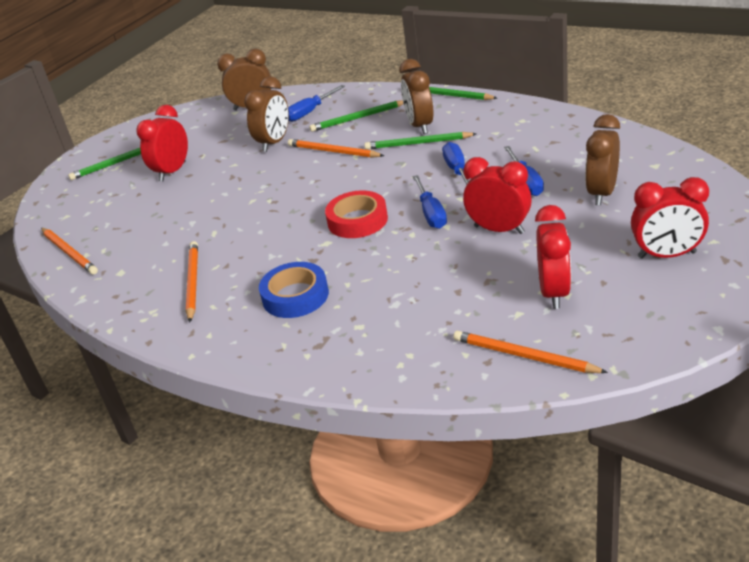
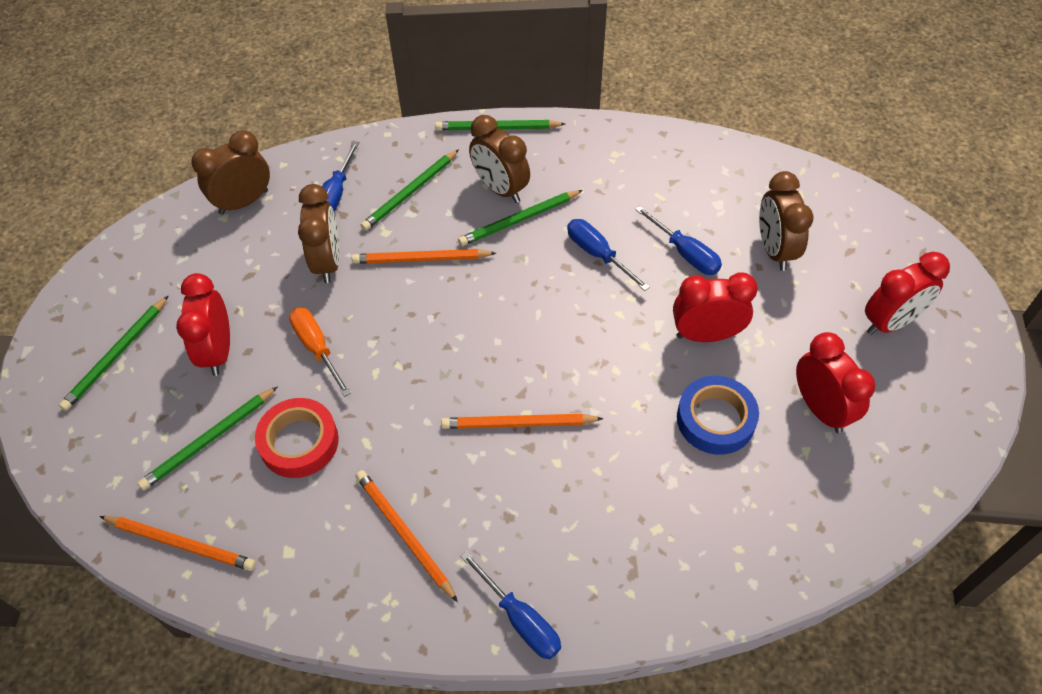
camera: 35 degrees left, 20 degrees up
blue tape [259,262,329,318] -> blue tape moved to [677,376,759,455]
red tape [325,190,388,238] -> red tape moved to [255,398,339,478]
blue screwdriver [413,175,447,229] -> blue screwdriver moved to [460,551,561,659]
orange pencil [453,331,608,373] -> orange pencil moved to [441,414,604,429]
none -> green pencil [138,386,278,490]
none -> orange screwdriver [289,308,351,397]

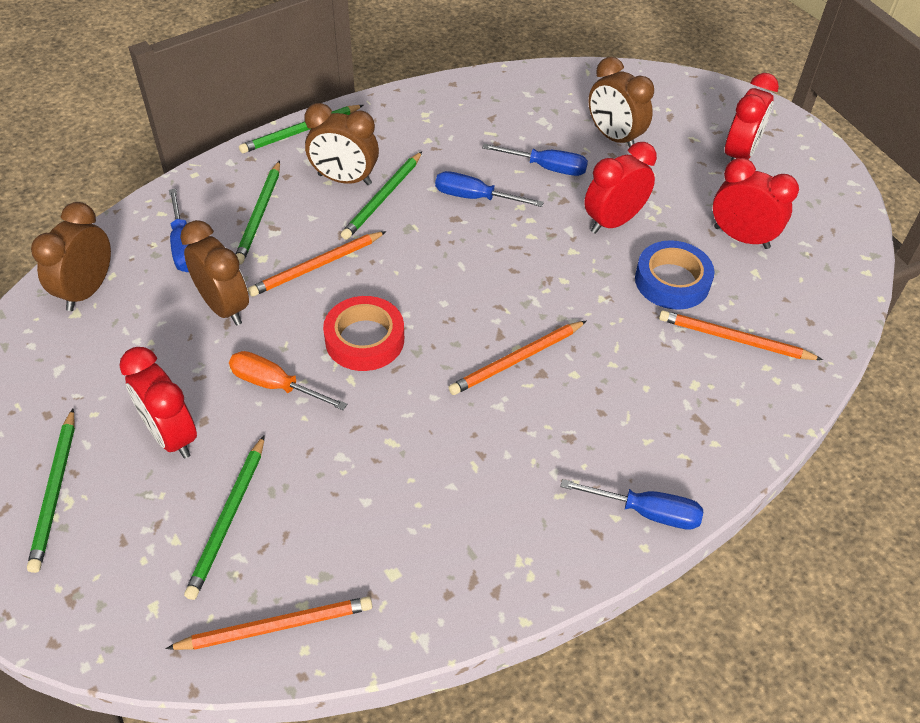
camera: 35 degrees left, 5 degrees down
red tape [255,398,339,478] -> red tape moved to [323,296,404,371]
orange pencil [356,470,458,602] -> orange pencil moved to [659,310,823,360]

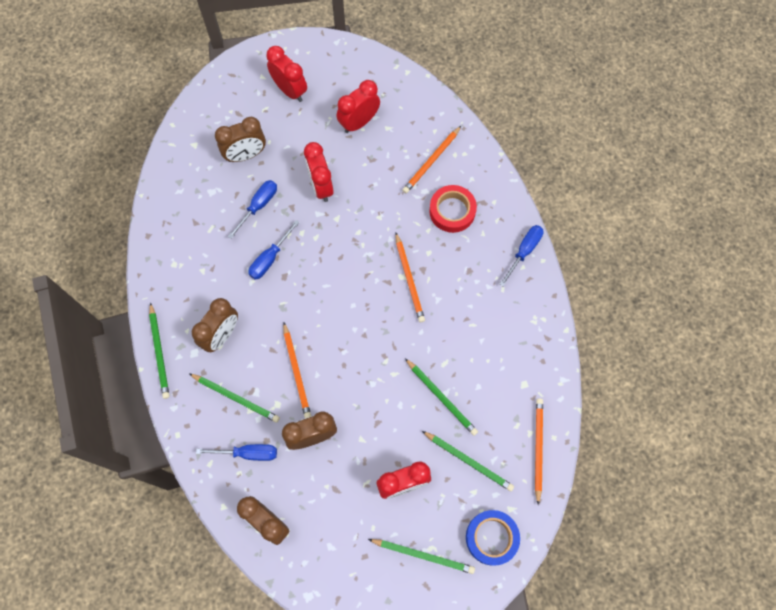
camera: 70 degrees left, 20 degrees up
orange screwdriver [229,351,347,410] -> none
red tape [323,296,404,371] -> red tape moved to [429,185,477,233]
green pencil [341,152,422,240] -> green pencil moved to [405,358,478,436]
blue tape [635,240,714,310] -> blue tape moved to [466,510,520,565]

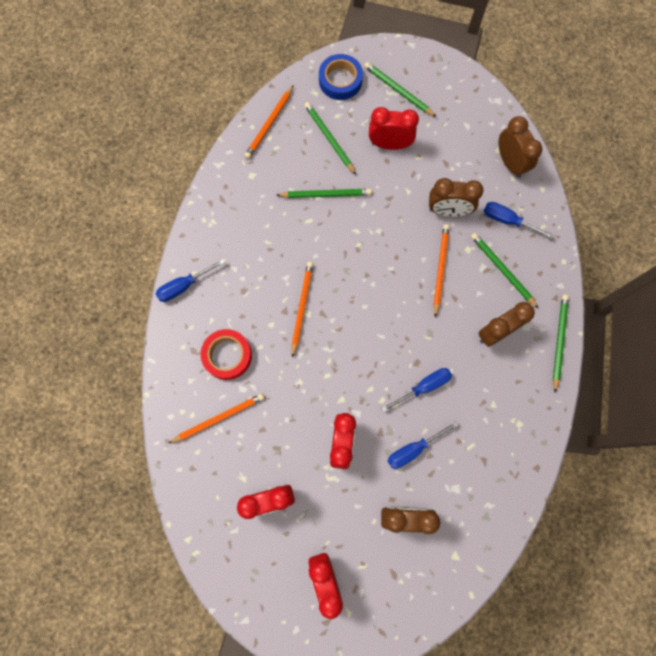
camera: 155 degrees left, 5 degrees up
green pencil [405,358,478,436] -> green pencil turned 105 degrees clockwise [277,189,372,198]

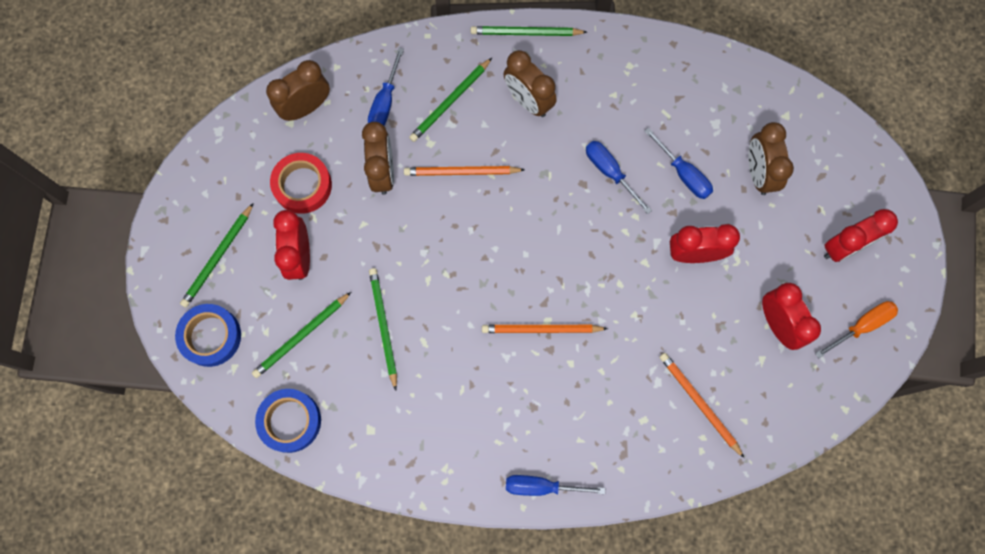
camera: 100 degrees left, 0 degrees up
blue screwdriver [155,259,225,302] -> blue screwdriver turned 135 degrees clockwise [506,475,605,496]
red tape [201,329,252,380] -> red tape moved to [270,153,332,214]
orange pencil [245,85,294,159] -> blue tape [255,389,321,453]
none -> orange screwdriver [815,301,898,358]

